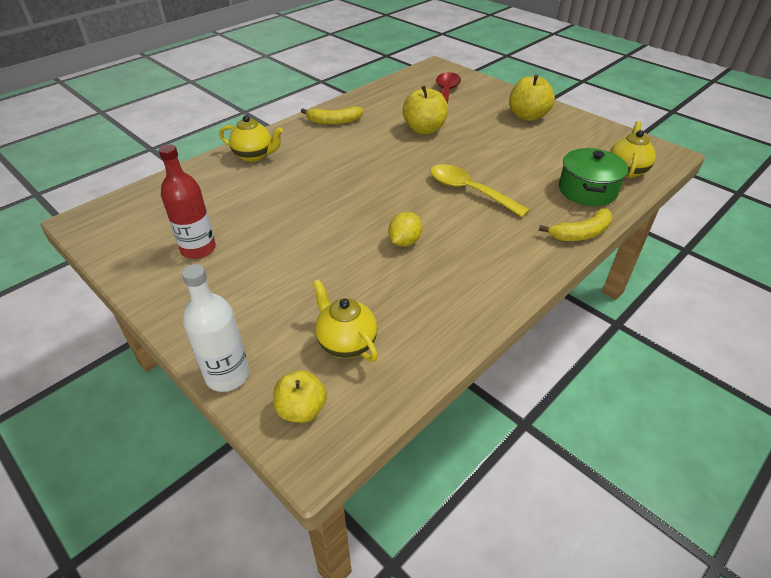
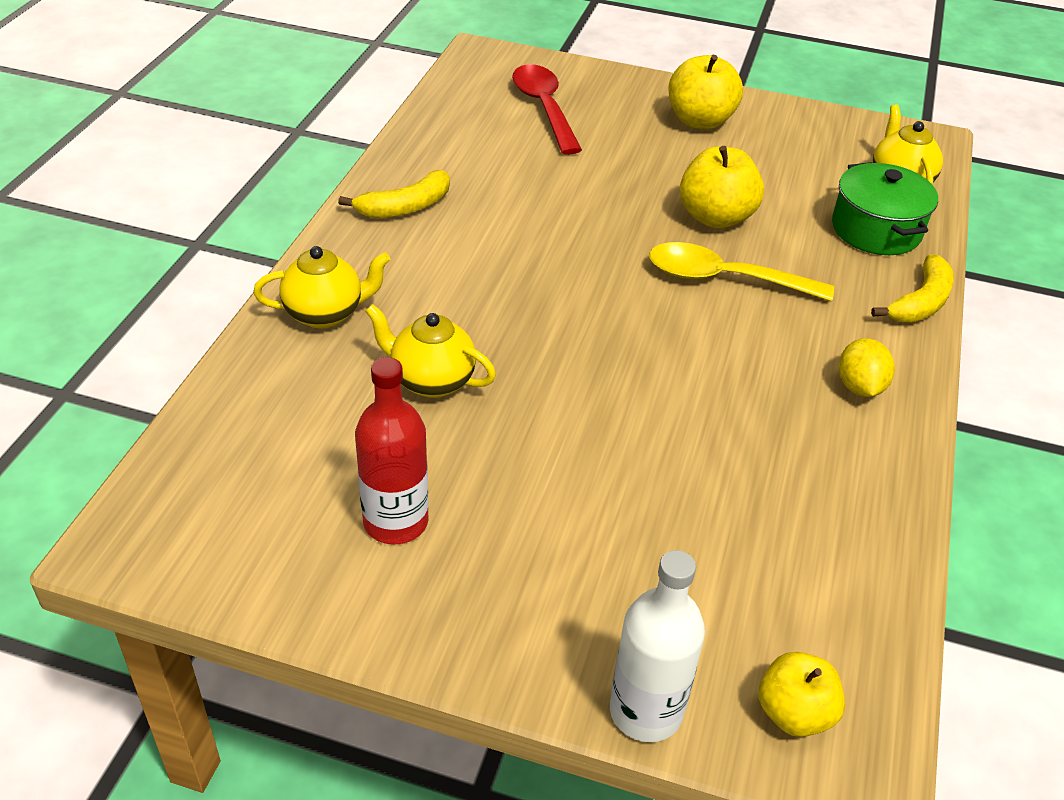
camera: 30 degrees left, 0 degrees up
yellow teapot [313,279,378,362] -> yellow teapot moved to [365,304,496,398]
yellow lemon [388,212,422,247] -> yellow lemon moved to [839,338,895,397]
yellow apple [403,85,448,134] -> yellow apple moved to [680,146,764,229]

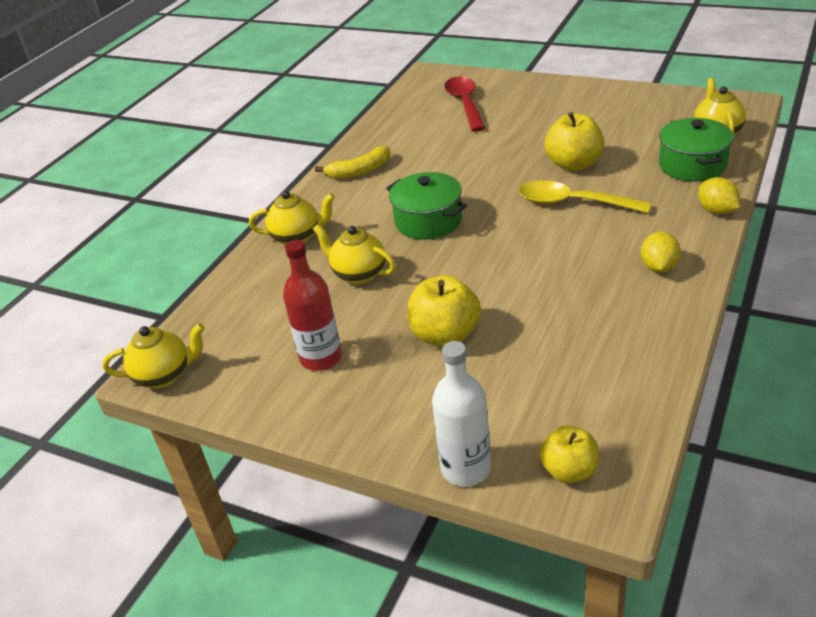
camera: 15 degrees right, 5 degrees down
yellow apple [668,55,743,130] -> yellow apple moved to [408,275,481,347]
yellow banana [871,255,954,323] -> yellow lemon [698,177,740,215]
none -> yellow teapot [102,323,205,388]
none -> green pot [386,172,467,240]

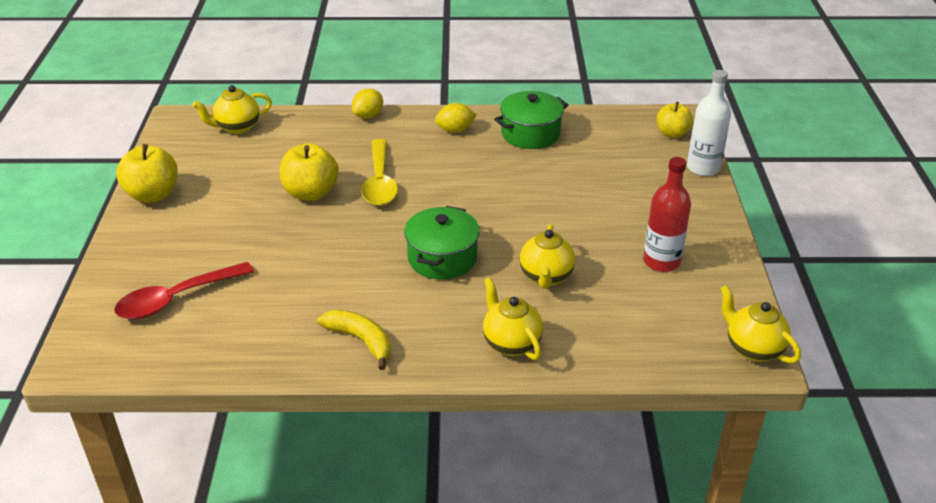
camera: 120 degrees left, 0 degrees up
yellow apple [408,275,481,347] -> yellow apple moved to [116,144,178,203]
green pot [659,118,734,182] -> green pot moved to [494,91,568,149]

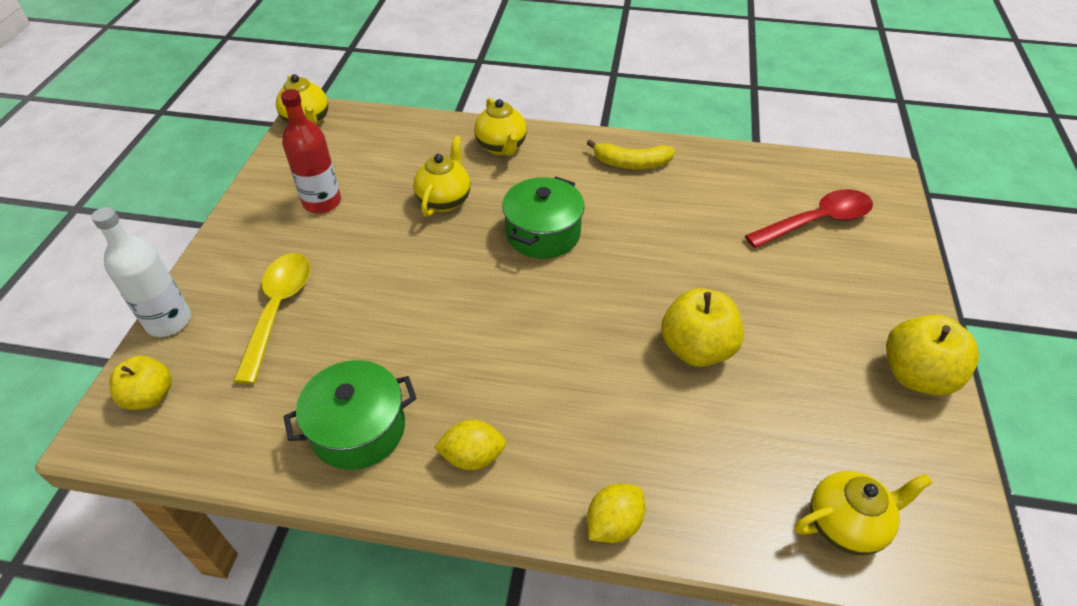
camera: 170 degrees left, 10 degrees up
yellow banana [317,310,391,370] -> yellow banana turned 45 degrees counterclockwise [587,140,675,169]
yellow spoon [361,139,398,206] -> yellow spoon moved to [233,253,310,384]

